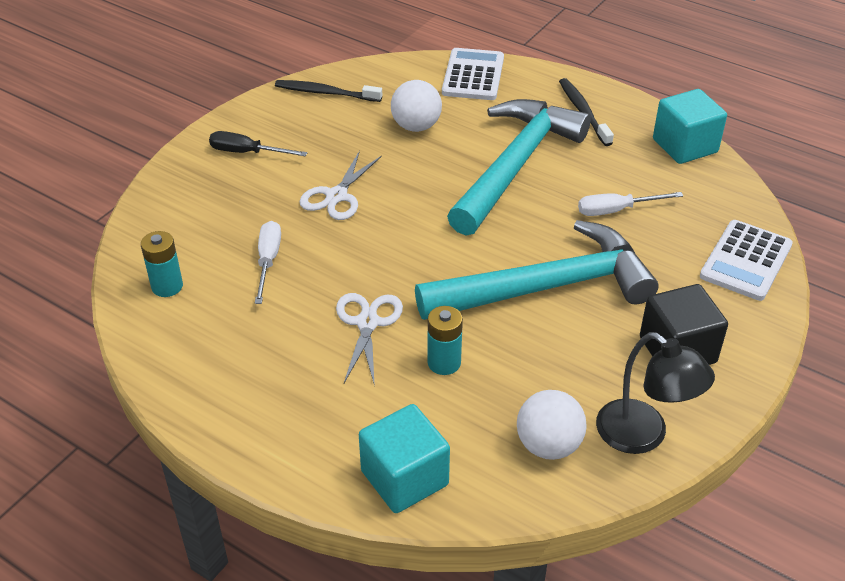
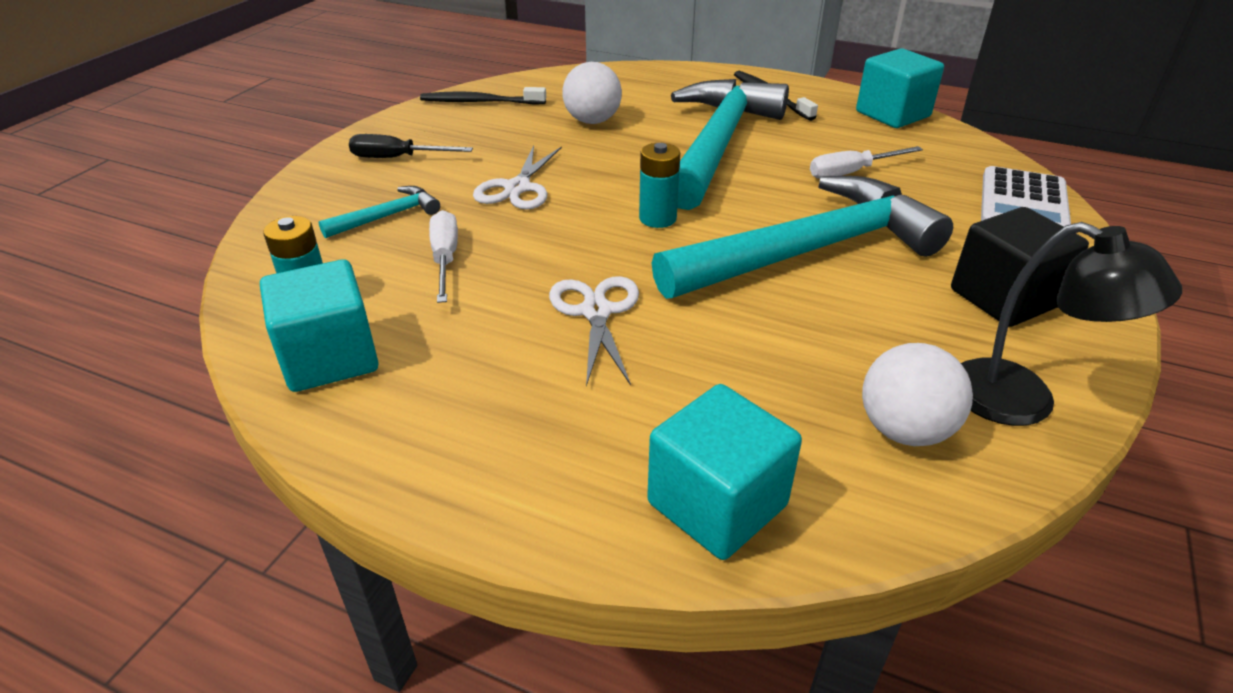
camera: 10 degrees left, 5 degrees down
turquoise battery [427,306,463,375] -> turquoise battery moved to [639,143,680,228]
white calculator [442,48,504,100] -> none
none -> turquoise cube [260,259,379,392]
none -> turquoise hammer [318,186,440,238]

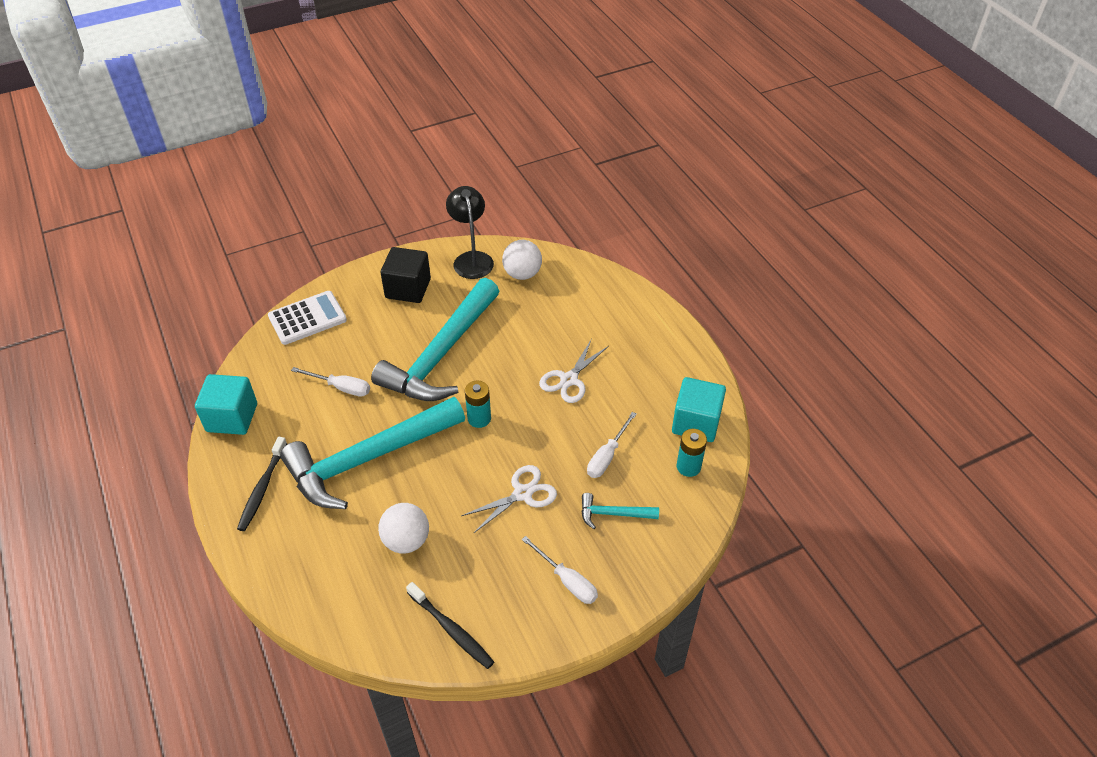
camera: 140 degrees left, 10 degrees up
black screwdriver [349,134,473,158] -> white screwdriver [522,536,598,604]
turquoise cube [647,384,802,560] -> none
turquoise hammer [652,176,953,299] -> turquoise hammer turned 75 degrees counterclockwise [371,278,499,401]

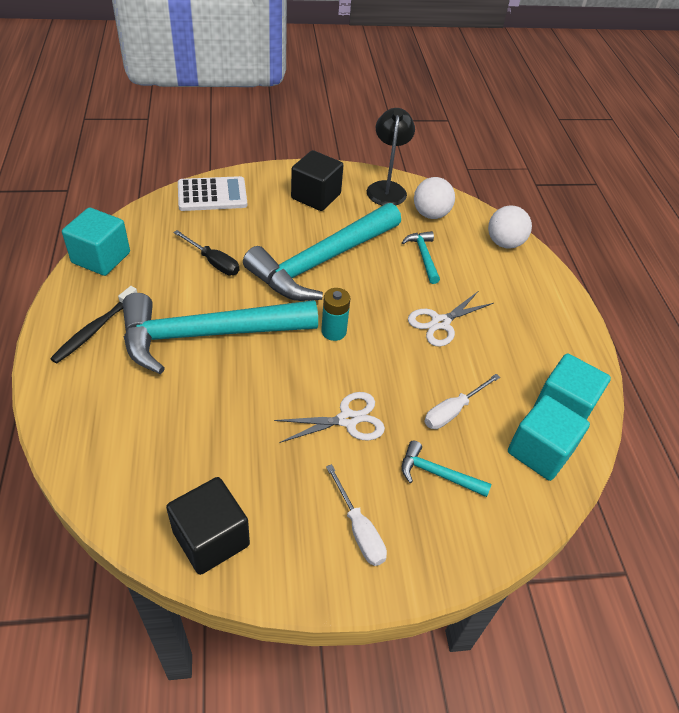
camera: 15 degrees right, 0 degrees up
white screwdriver [291,367,370,397] -> black screwdriver [173,230,239,275]
white ball [378,503,429,554] -> white ball moved to [488,205,532,249]
black toothbrush [406,582,494,669] -> black cube [166,477,250,575]
turquoise battery [677,429,707,477] -> turquoise cube [508,395,590,481]
none -> turquoise hammer [402,231,440,284]

